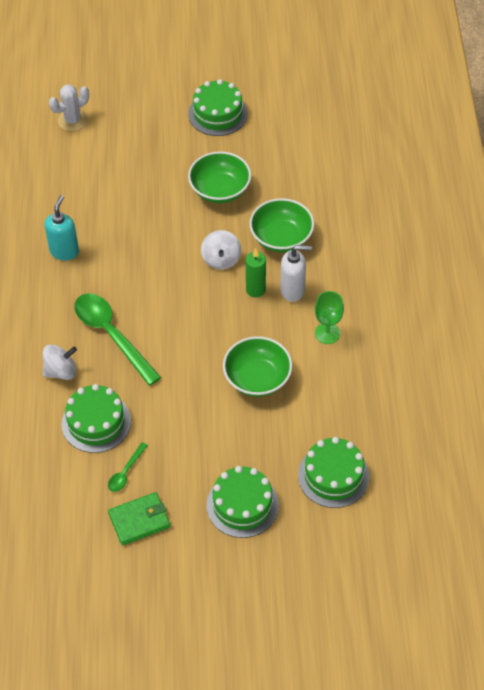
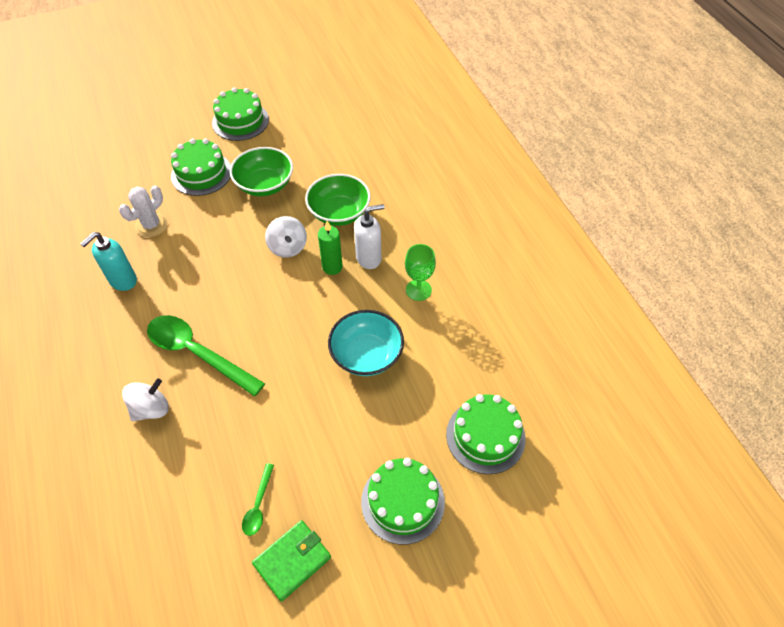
camera: 20 degrees left, 0 degrees up
turquoise soap dispenser [44,195,79,261] -> turquoise soap dispenser turned 135 degrees counterclockwise [80,232,137,291]
white cactus [49,84,89,131] -> white cactus moved to [119,186,168,237]
green cake [62,384,131,453] -> green cake moved to [171,139,231,196]
green bowl [223,336,292,397] -> turquoise bowl [328,310,404,376]

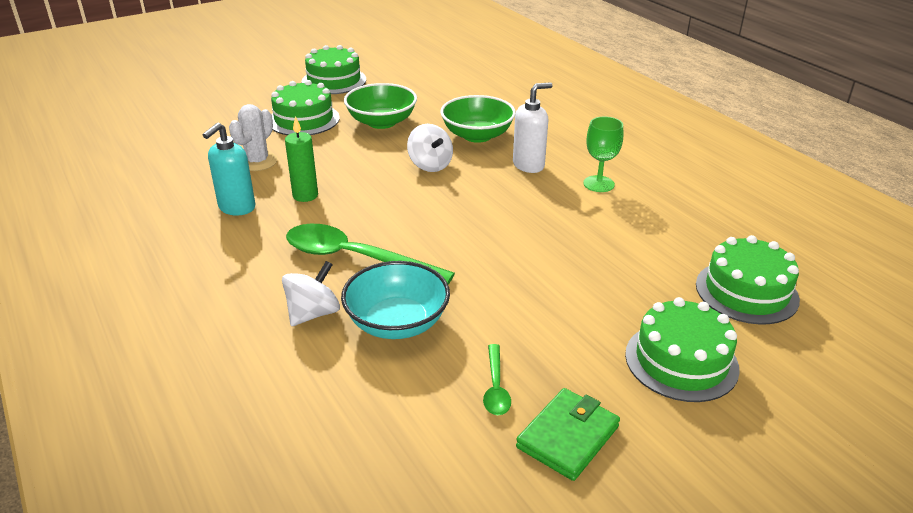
camera: 10 degrees left, 20 degrees down
green candle [318,221,343,275] -> green candle moved to [285,116,318,202]
turquoise bowl [328,310,404,376] -> turquoise bowl moved to [341,261,450,339]

